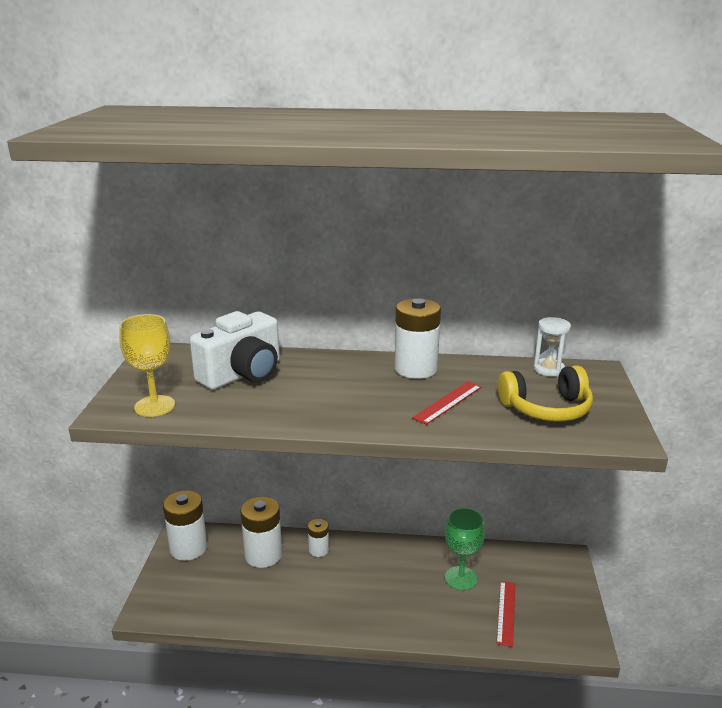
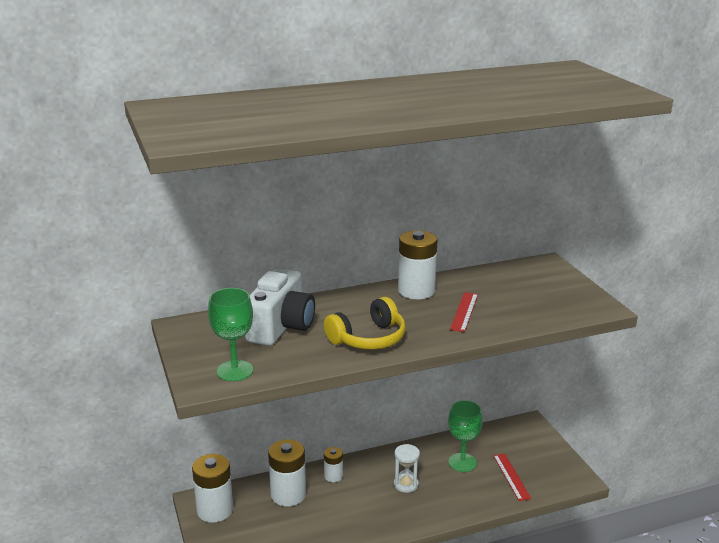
camera: 25 degrees left, 0 degrees up
yellow goblet [119,314,175,417] -> green goblet [208,288,253,381]
yellow headphones [498,365,593,422] -> yellow headphones moved to [324,297,406,350]
white hourglass [533,317,571,377] -> white hourglass moved to [394,444,420,493]

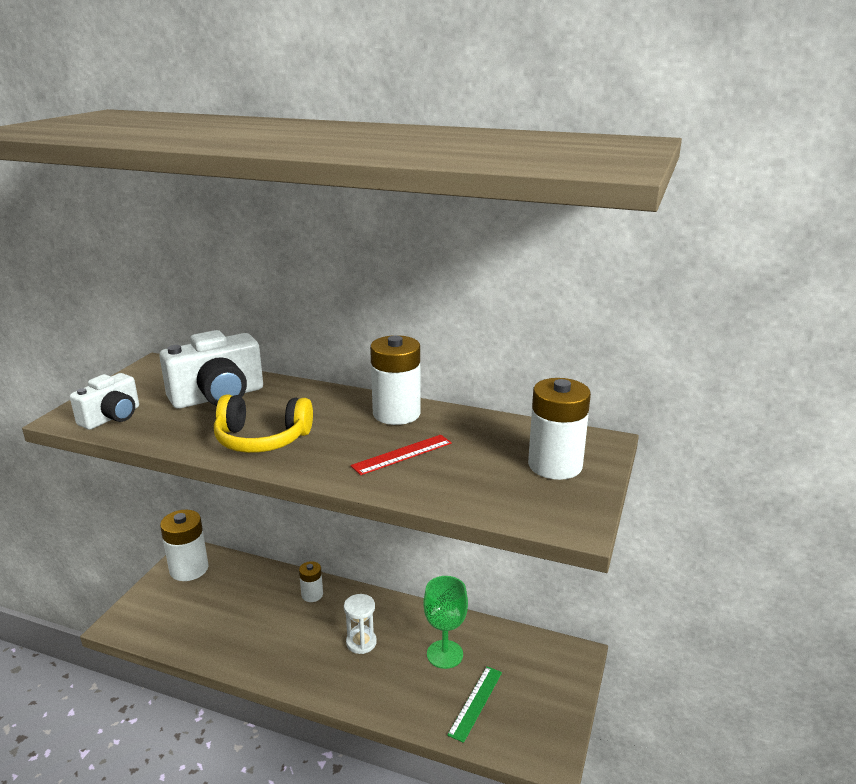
camera: 40 degrees right, 0 degrees up
green goblet [208,288,253,381] -> white camera [70,373,139,430]
white battery [268,439,306,506] -> white battery moved to [528,378,591,480]
red ruler [493,454,531,501] -> green ruler [447,666,502,743]

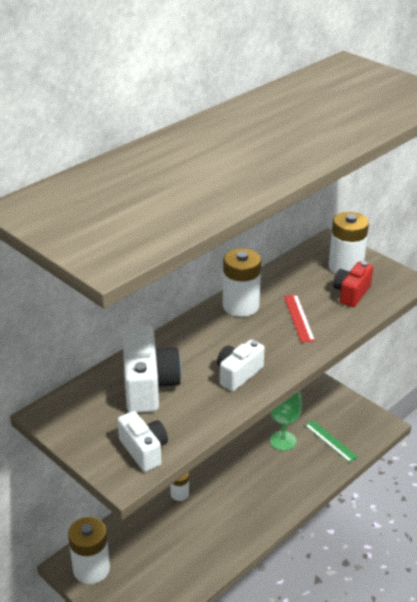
camera: 65 degrees left, 10 degrees up
yellow headphones [214,395,313,453] -> white camera [217,339,265,391]
white hourglass [344,594,377,654] -> none
none -> red camera [333,261,373,307]

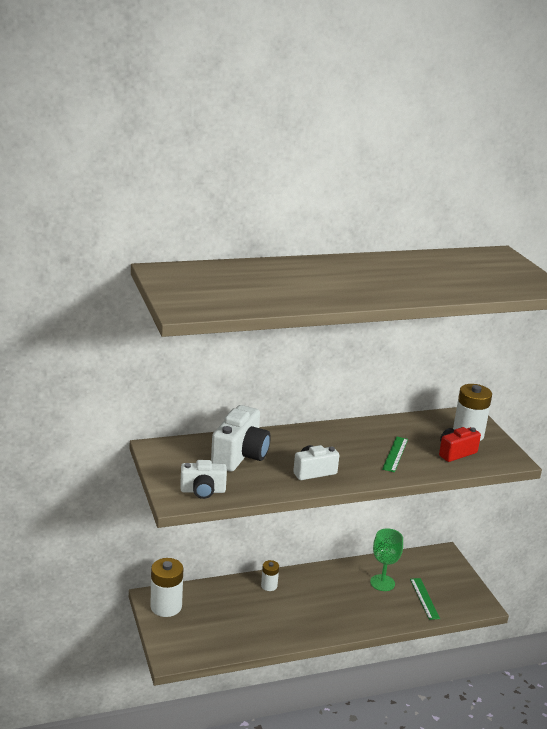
camera: 25 degrees right, 10 degrees down
white camera [117,411,168,472] -> white camera turned 90 degrees clockwise [180,460,227,499]
white battery [223,248,261,317] -> none
red ruler [284,295,315,343] -> green ruler [382,436,408,472]

